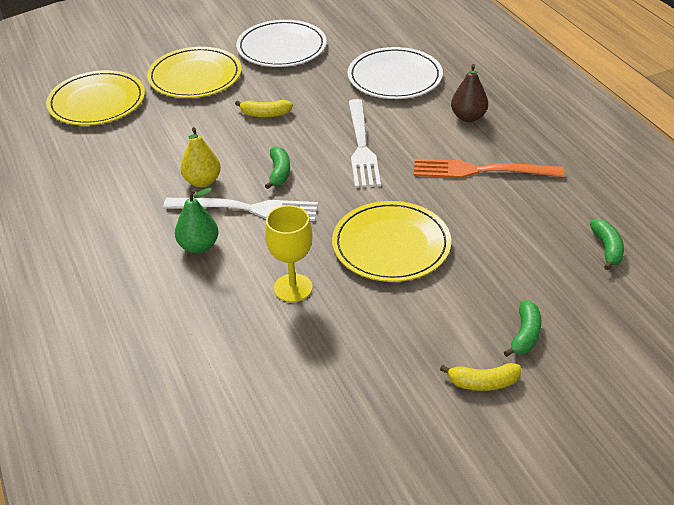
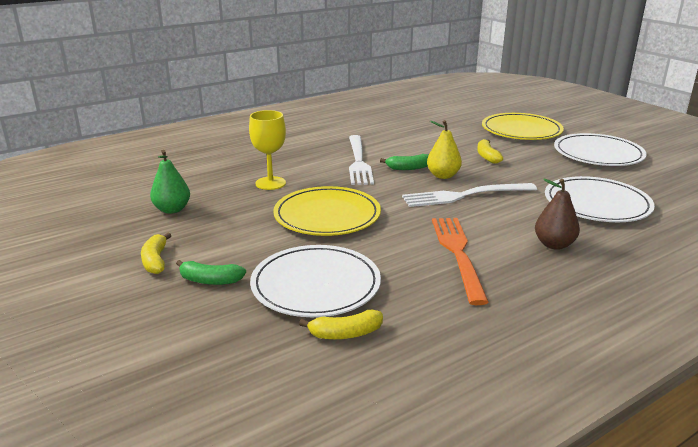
camera: 80 degrees right, 15 degrees down
yellow plate [46,70,145,125] -> none
green pear [175,188,218,253] -> green pear moved to [150,150,190,214]
yellow pear [180,127,221,187] -> yellow pear moved to [427,120,462,179]
green banana [590,219,624,270] -> yellow banana [299,310,383,339]
none -> white plate [250,245,381,317]

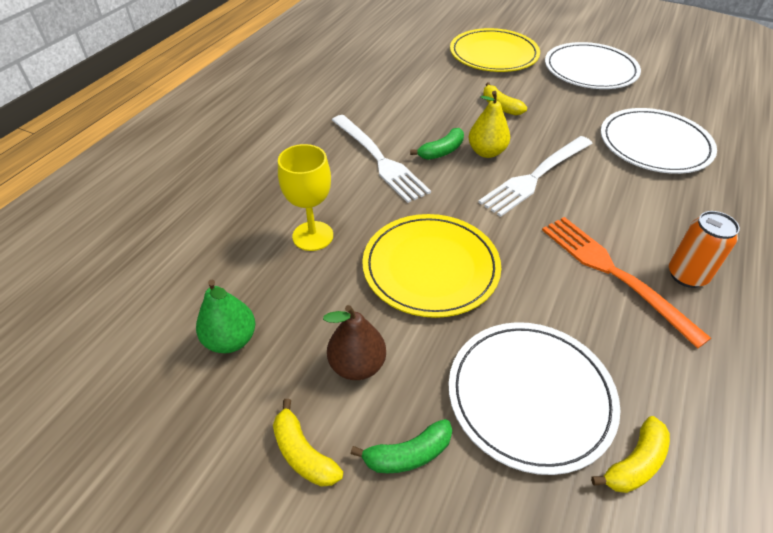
camera: 30 degrees left, 20 degrees up
brown pear [535,178,580,250] -> brown pear moved to [323,305,386,380]
none -> orange can [669,211,740,288]

